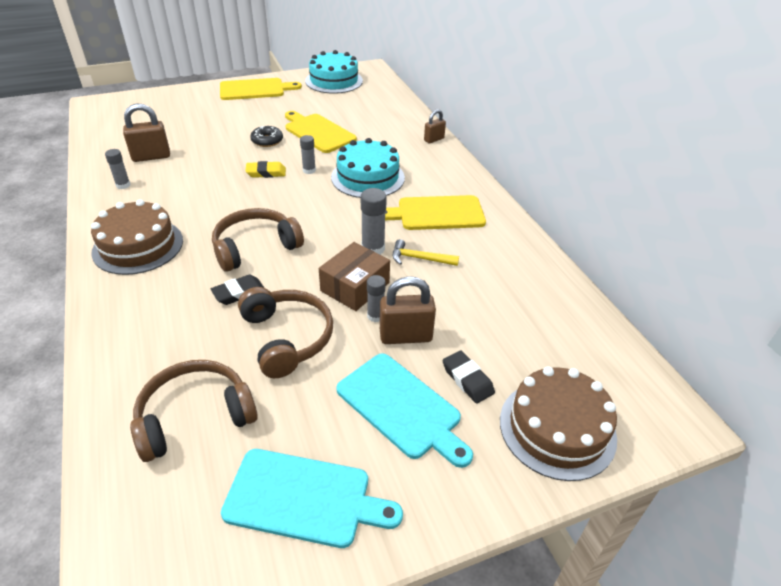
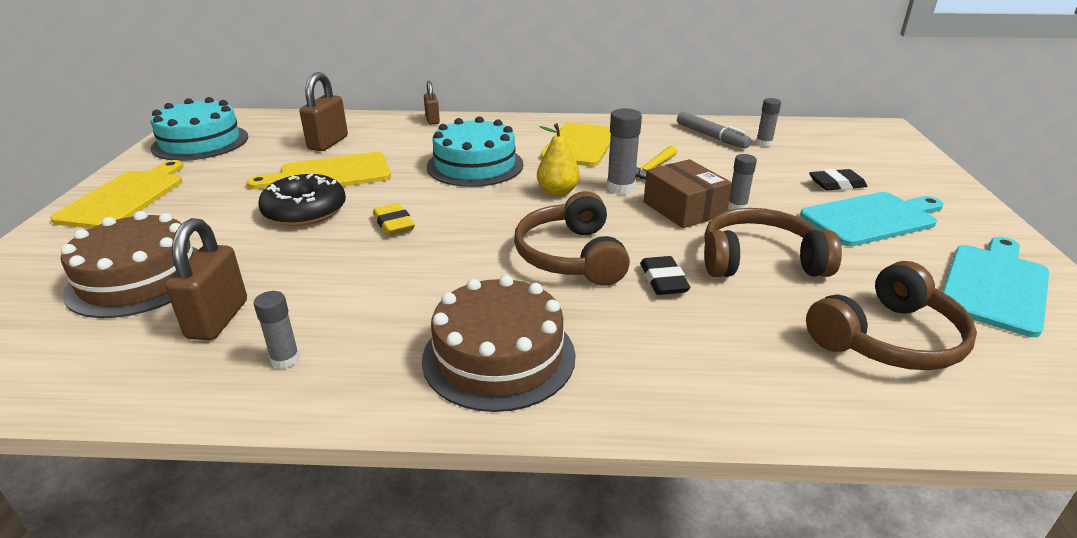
camera: 65 degrees left, 10 degrees down
brown headphones [130,360,258,462] -> brown headphones turned 120 degrees counterclockwise [806,261,977,370]
yellow eraser [245,161,286,178] -> yellow eraser turned 45 degrees counterclockwise [373,203,415,236]
black donut [250,126,283,147] -> black donut [258,173,346,226], size x1.59
grey glue stick [300,135,316,174] -> grey glue stick moved to [756,98,781,147]
brown padlock [380,276,436,344] -> brown padlock moved to [300,72,348,151]
brown cake [500,366,617,481] -> brown cake moved to [61,211,199,318]
none -> yellow pear [537,123,580,196]
none -> grey marker [677,112,752,148]

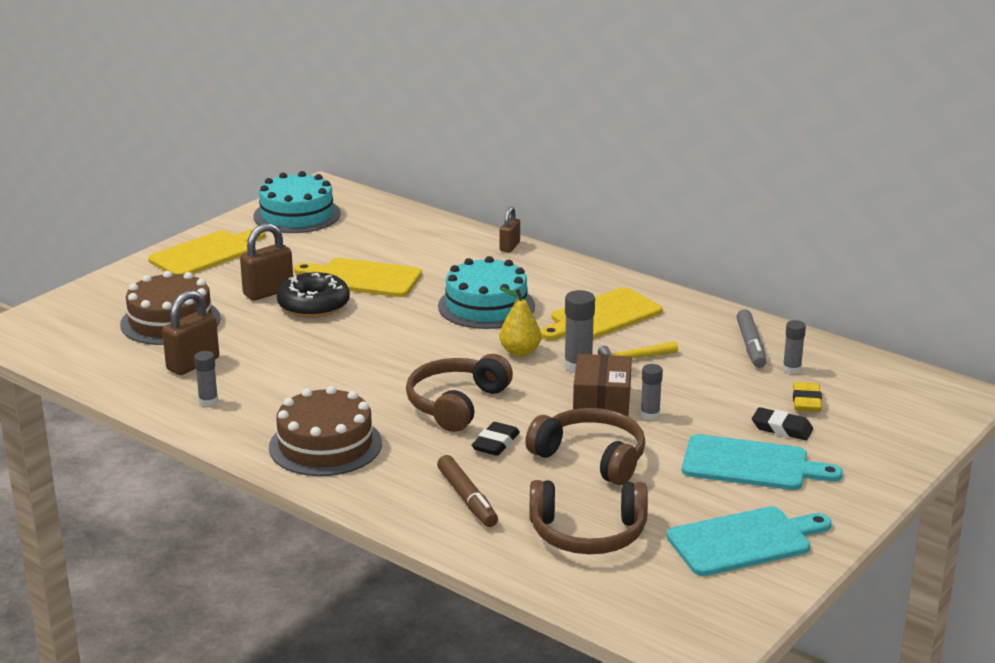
camera: 35 degrees right, 5 degrees down
brown padlock [300,72,348,151] -> brown padlock moved to [240,223,293,301]
yellow eraser [373,203,415,236] -> yellow eraser moved to [793,382,822,412]
none -> brown marker [437,455,498,527]

